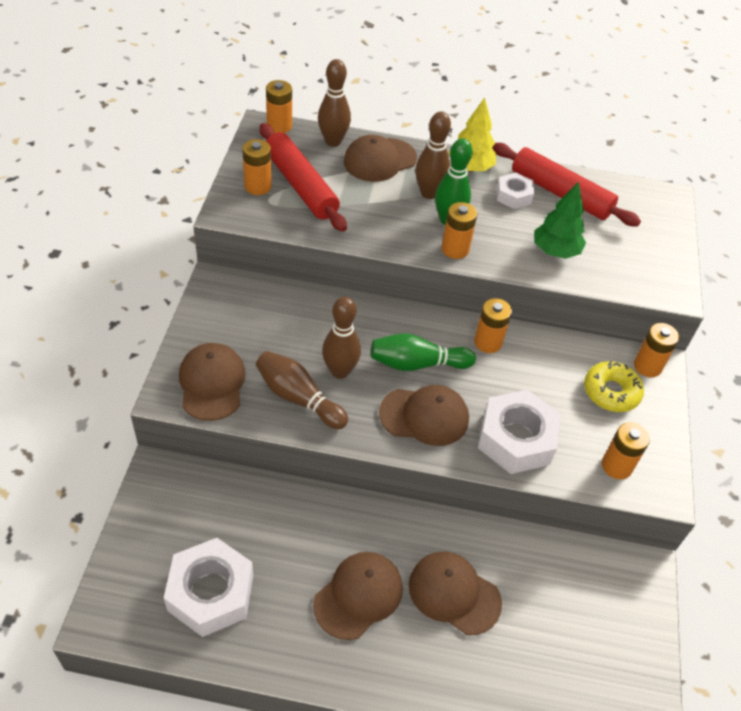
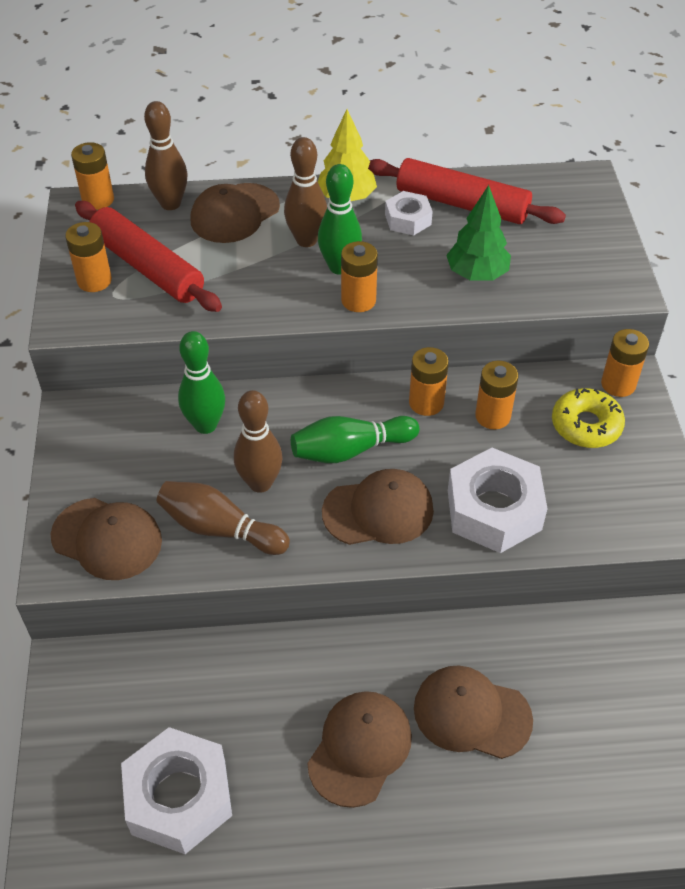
camera: 10 degrees left, 0 degrees up
brown cap [179,343,246,421] -> brown cap turned 135 degrees clockwise [51,498,162,580]
orange battery [602,422,650,479] -> orange battery moved to [475,361,518,430]
none -> green bowling pin [178,331,225,434]

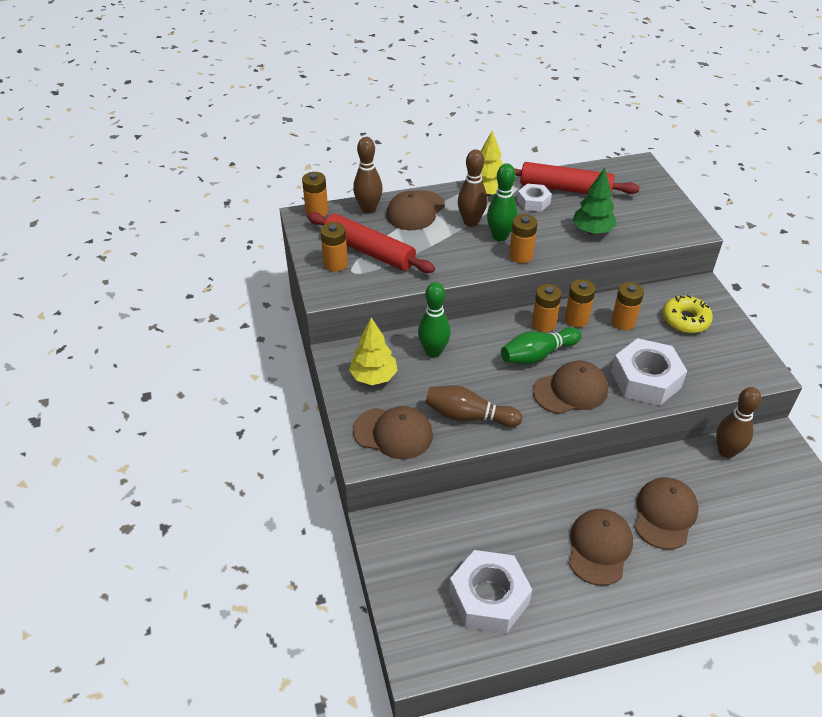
camera: 10 degrees left, 5 degrees down
brown bowling pin [234,390,283,493] -> brown bowling pin moved to [716,387,761,458]
brown cap [414,666,533,759] -> brown cap turned 105 degrees clockwise [634,477,699,550]
orange battery [601,329,649,397] -> orange battery moved to [532,284,562,332]
none -> yellow tree [349,317,398,385]

